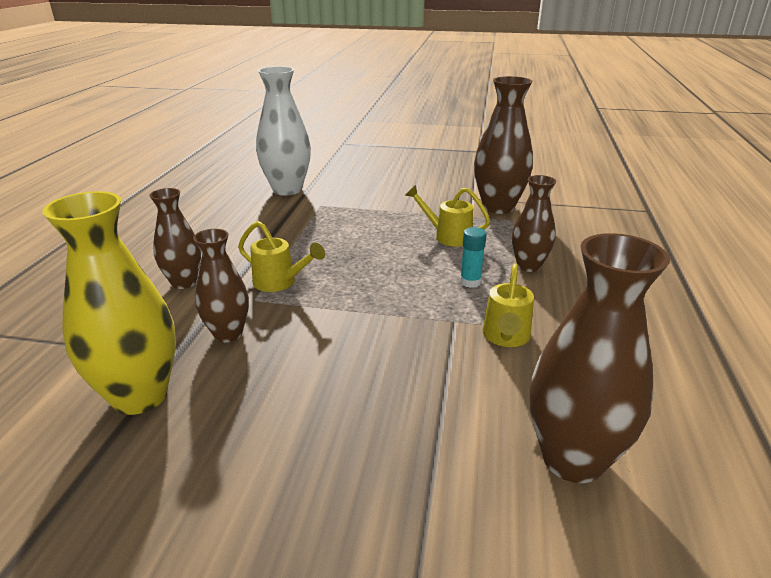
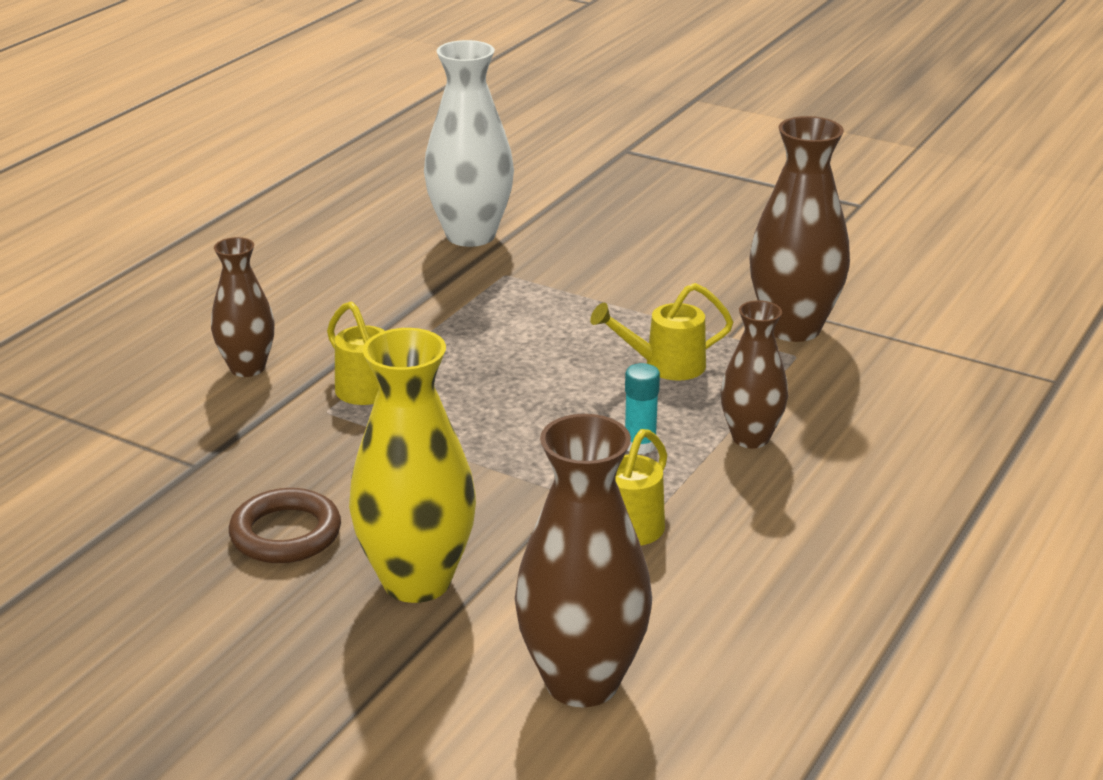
camera: 20 degrees right, 0 degrees up
yellow vase [42,191,176,415] -> yellow vase moved to [349,328,476,603]
brown vase [193,229,249,343] -> none
yellow watering can [405,185,491,247] -> yellow watering can turned 60 degrees counterclockwise [590,283,733,381]
none -> brown ring [229,488,341,563]

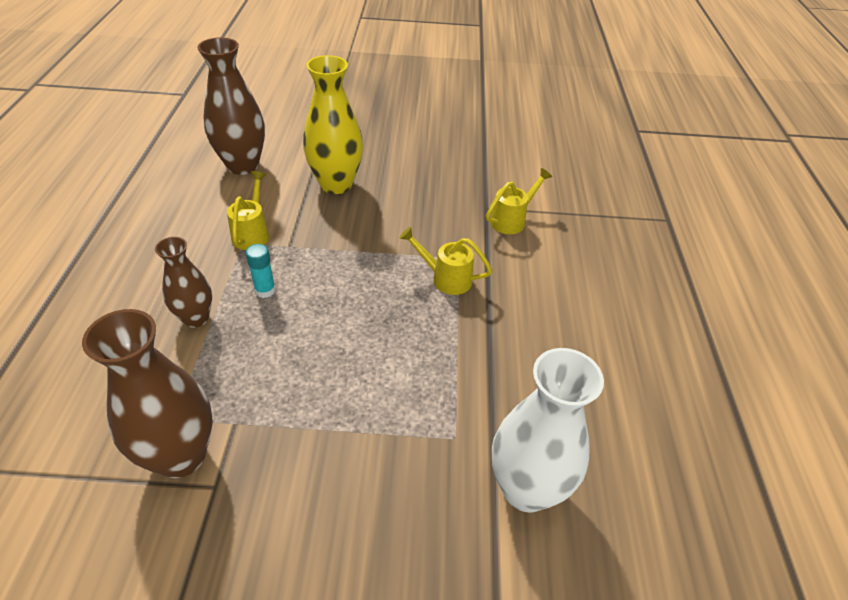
camera: 150 degrees right, 15 degrees up
brown vase [211,237,275,377] -> none
brown ring [229,488,341,563] -> none
yellow watering can [590,283,733,381] -> yellow watering can moved to [486,168,552,234]

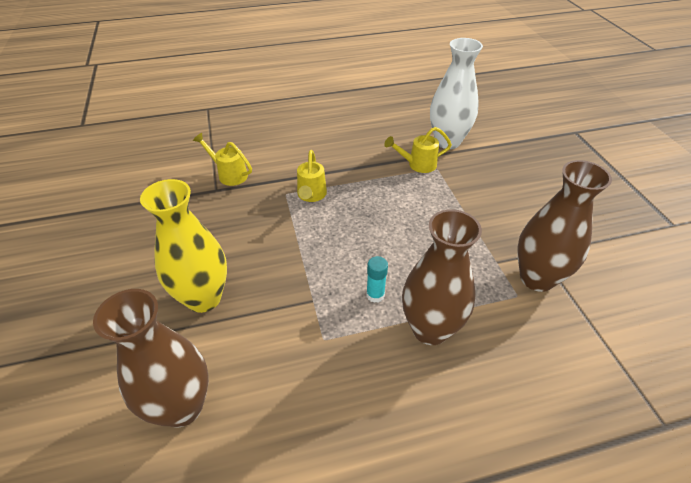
camera: 105 degrees left, 0 degrees up
brown vase [155,237,212,328] -> brown vase [402,209,482,345], size x1.64
yellow watering can [227,171,269,250] -> yellow watering can moved to [384,127,452,173]

